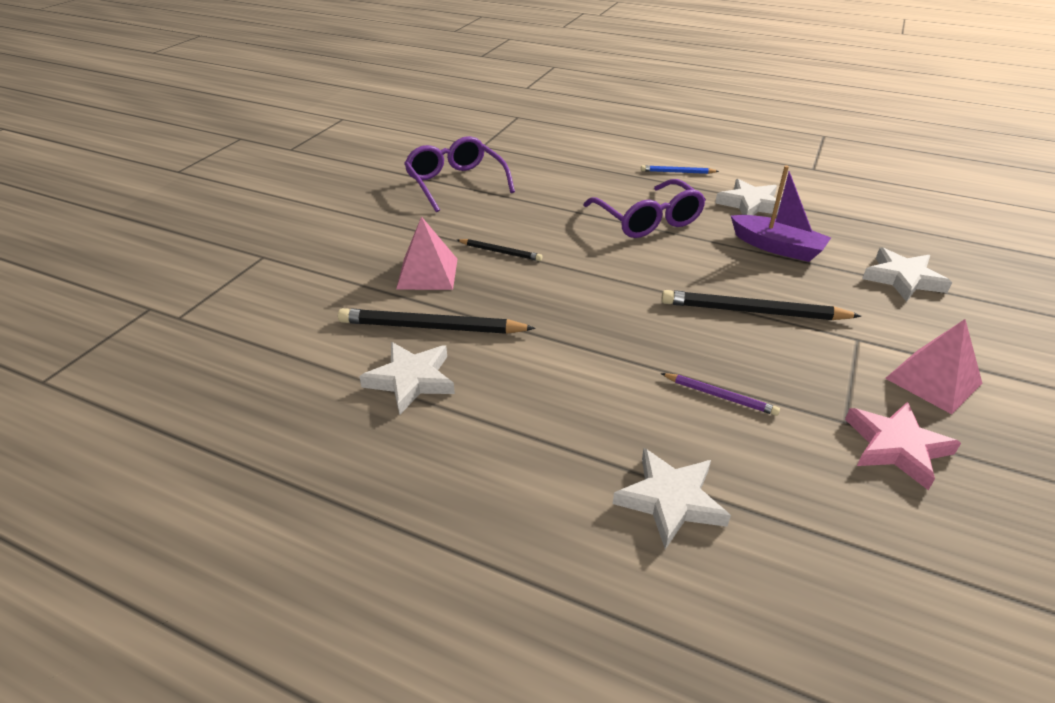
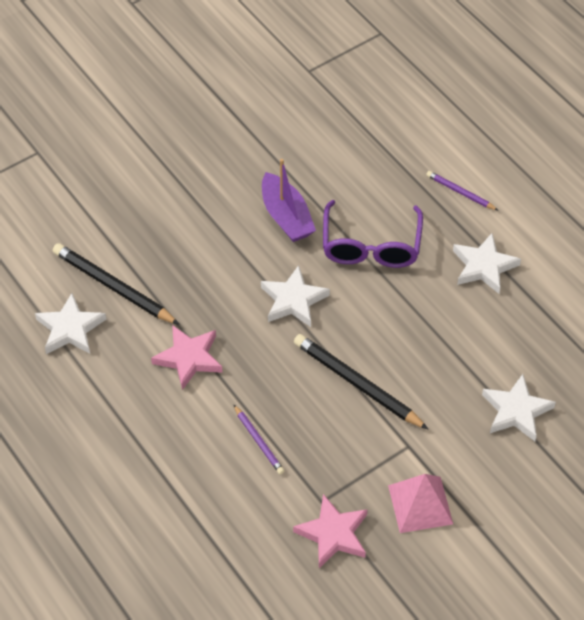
camera: 30 degrees right, 15 degrees up
pink pyramid [396,216,457,290] -> none
purple glasses [404,136,515,212] -> none
black pencil [457,239,542,261] -> none
white star [613,448,731,549] -> white star moved to [261,265,330,327]
blue pencil [641,165,719,174] -> purple pencil [426,171,499,211]
purple boat [731,166,831,262] -> purple boat moved to [262,159,316,242]
none -> pink star [151,325,222,390]

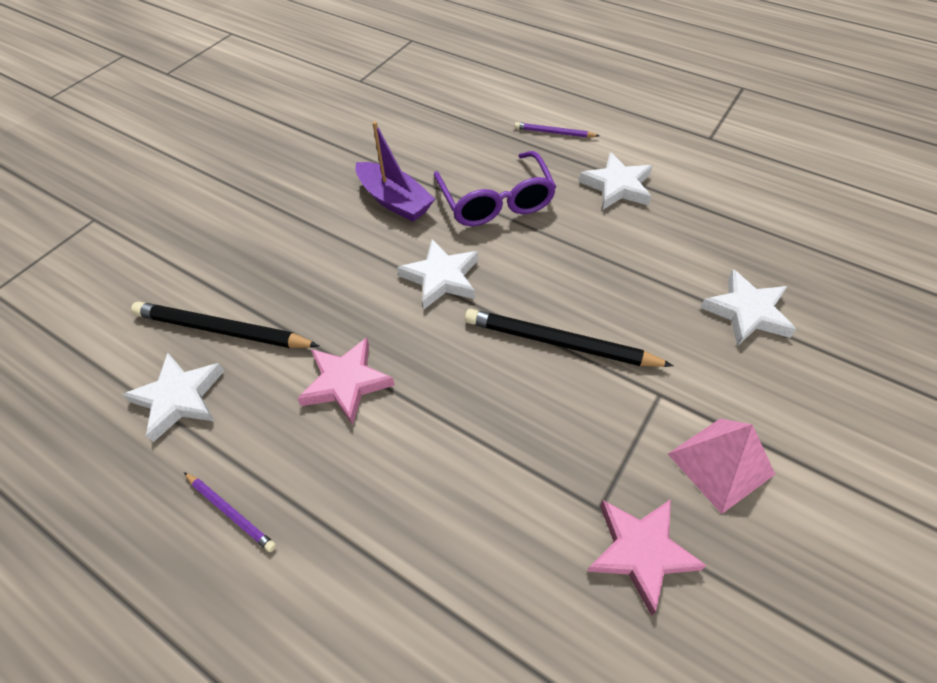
camera: 20 degrees left, 0 degrees up
purple pencil [233,404,284,474] -> purple pencil moved to [184,472,276,552]

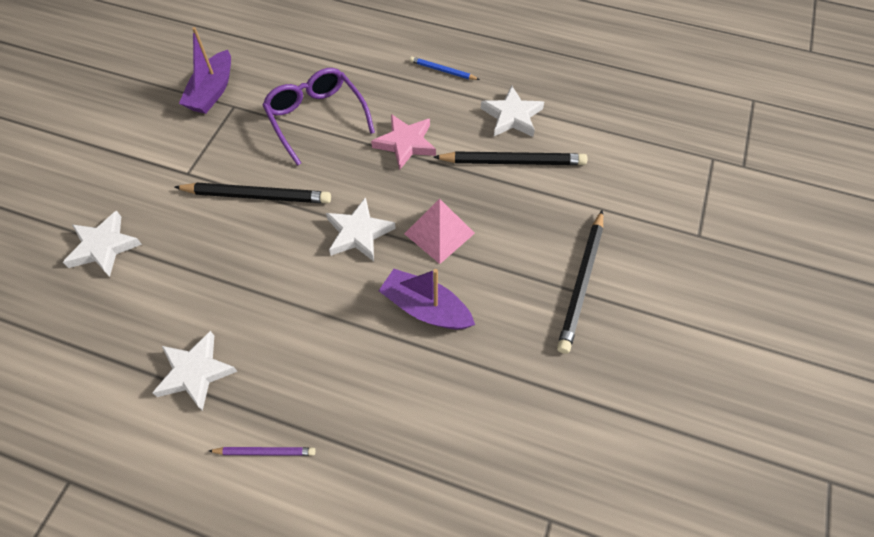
camera: 165 degrees right, 5 degrees up
purple pencil [184,472,276,552] -> blue pencil [410,56,480,80]
purple glasses [434,151,556,226] -> purple glasses moved to [263,68,375,166]
pink star [587,499,707,616] -> purple boat [179,27,231,114]
pink pyramid [668,419,775,514] -> pink pyramid moved to [404,199,475,264]
none -> black pencil [557,210,603,354]

